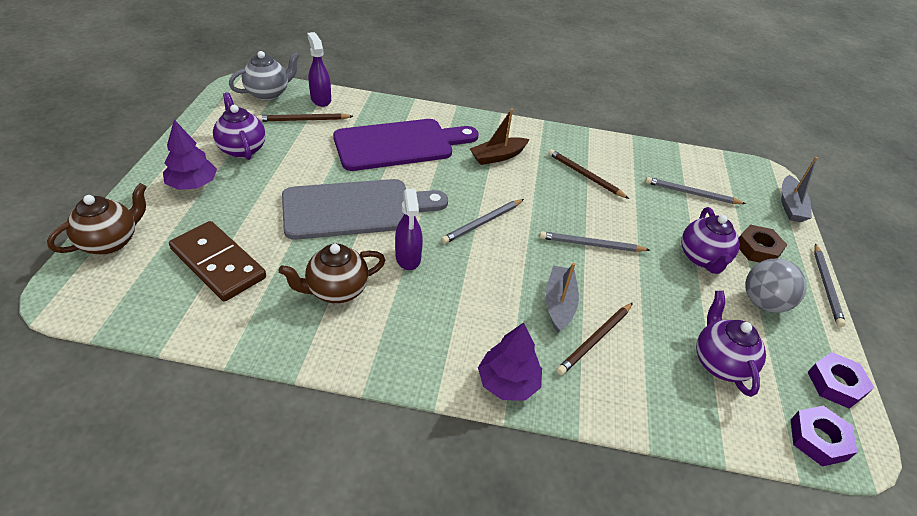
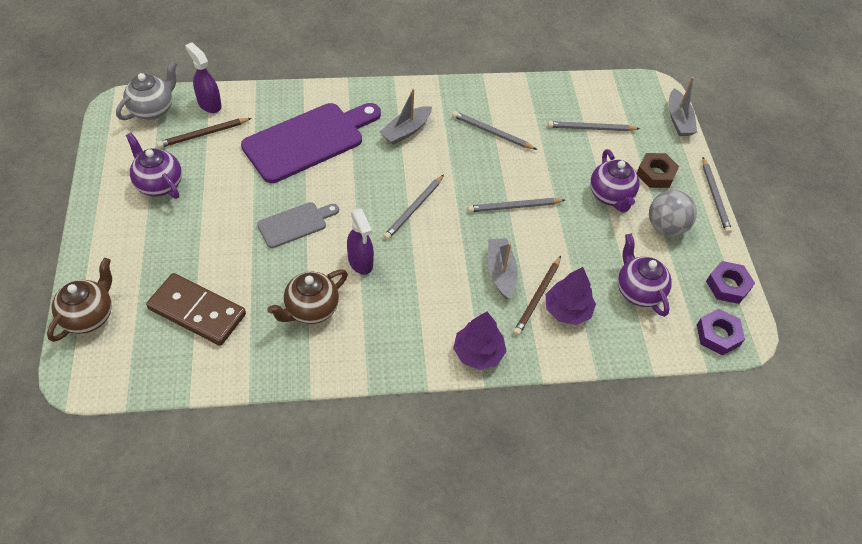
camera: 15 degrees left, 10 degrees up
purple tree [163,119,217,190] -> purple tree moved to [546,267,596,325]
grey cutting board [282,179,448,240] -> grey cutting board [257,202,339,248], size x0.53
brown boat [470,109,530,165] -> grey boat [379,88,432,145]
brown pencil [548,149,629,199] -> grey pencil [452,111,537,150]

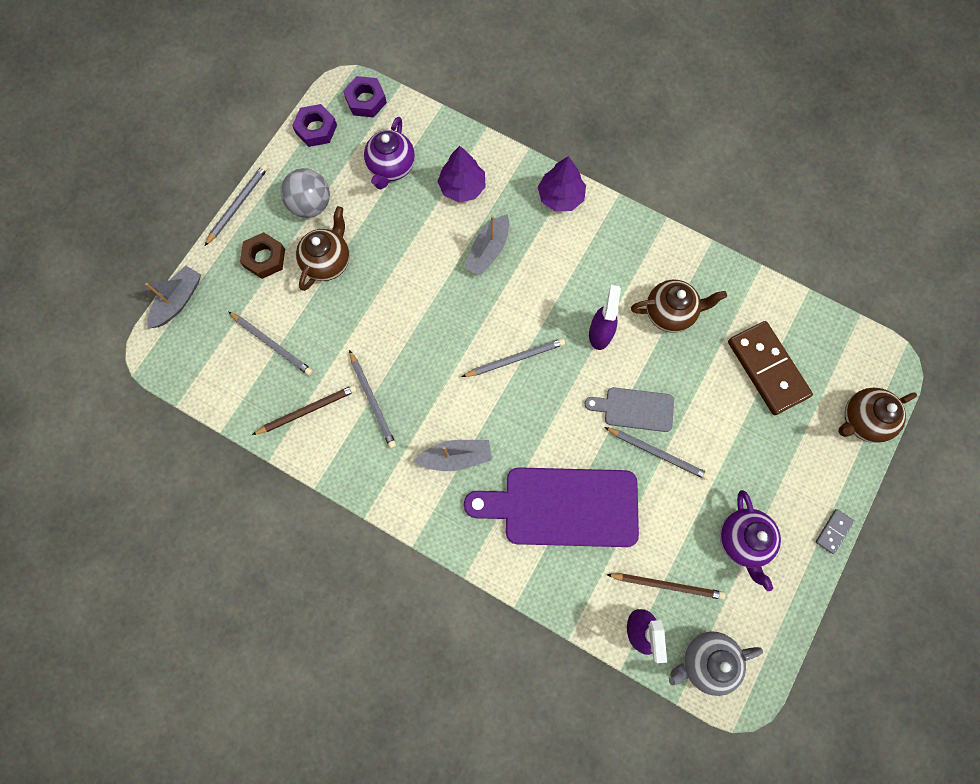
camera: 140 degrees left, 20 degrees up
grey pencil [468,198,565,212] -> grey pencil moved to [605,427,710,480]
brown pencil [513,256,561,336] -> brown pencil moved to [252,385,357,435]
purple teapot [590,149,639,212] -> brown teapot [296,206,350,291]
none -> grey domino [816,509,854,554]

